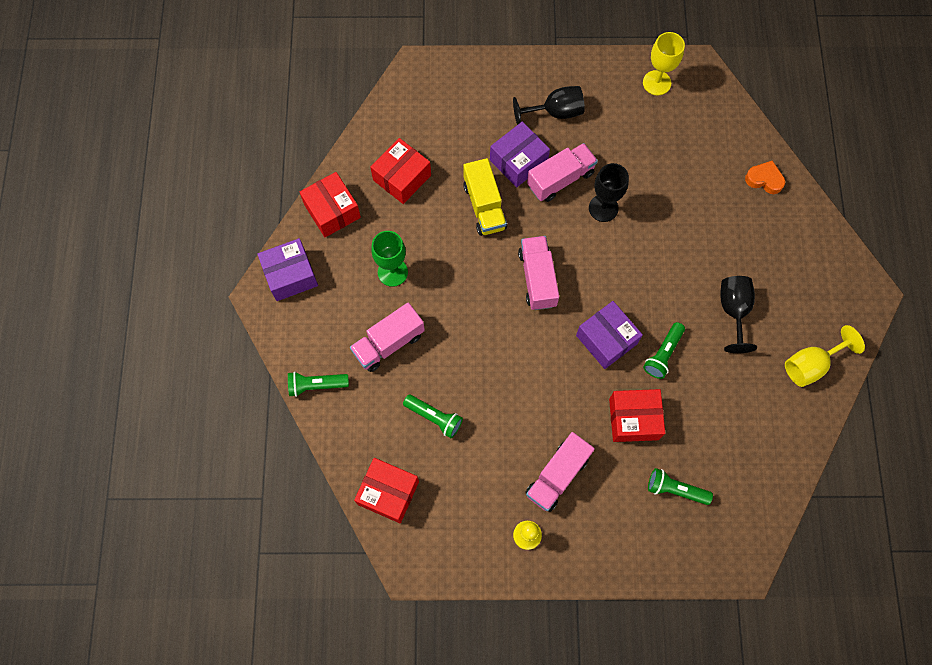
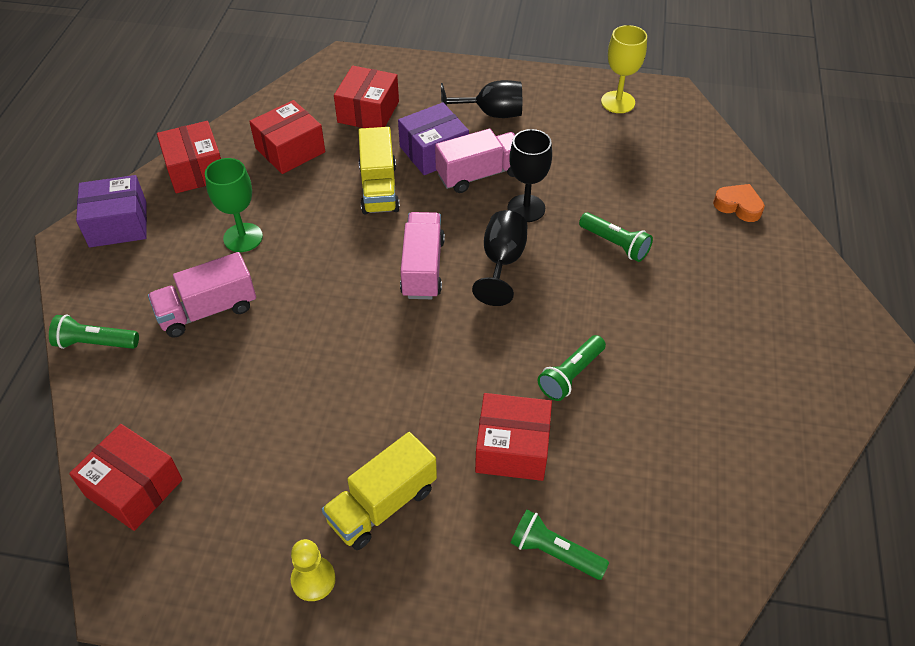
camera: 10 degrees right, 20 degrees down
green flashlight [403,394,463,438] -> green flashlight moved to [579,212,653,262]
pink truck [525,432,595,512] -> yellow truck [322,432,437,550]
purple box [576,301,643,369] -> none
black goblet [720,276,757,353] -> black goblet moved to [472,210,527,306]
yellow goblet [785,325,865,387] -> none
none -> red box [334,66,399,128]

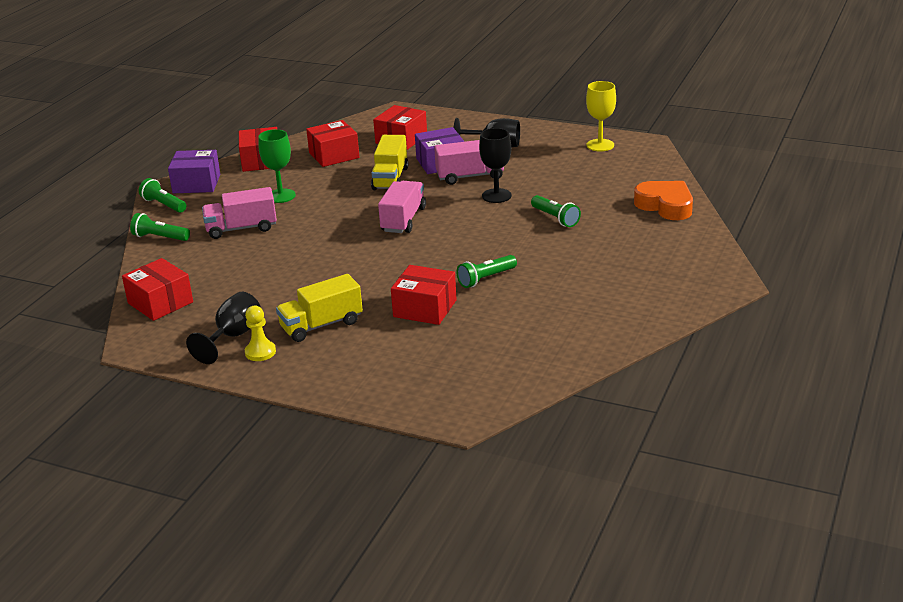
camera: 15 degrees right, 20 degrees down
black goblet [472,210,527,306] -> black goblet moved to [186,292,261,364]
green flashlight [511,510,609,580] -> green flashlight moved to [139,178,186,213]
orange heart [713,184,765,222] -> orange heart [634,181,693,220], size x1.61

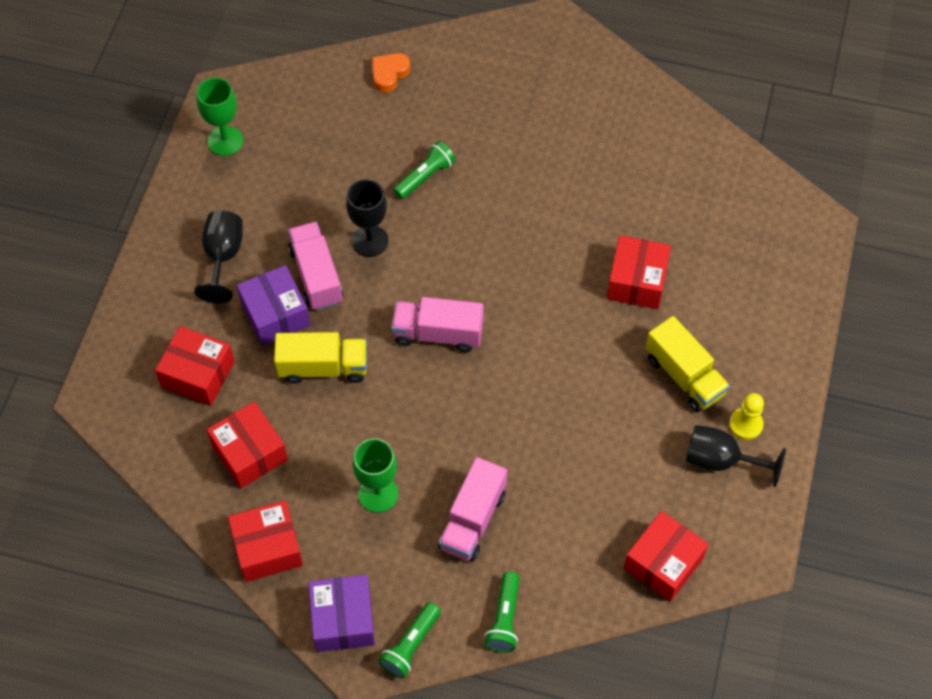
camera: 100 degrees left, 30 degrees up
pink truck [202,187,277,239] -> pink truck turned 45 degrees clockwise [438,457,507,562]
green flashlight [457,255,517,288] -> none
yellow goblet [586,81,616,151] -> green goblet [197,77,243,156]
orange heart [634,181,693,220] -> orange heart [372,53,410,93], size x0.62

